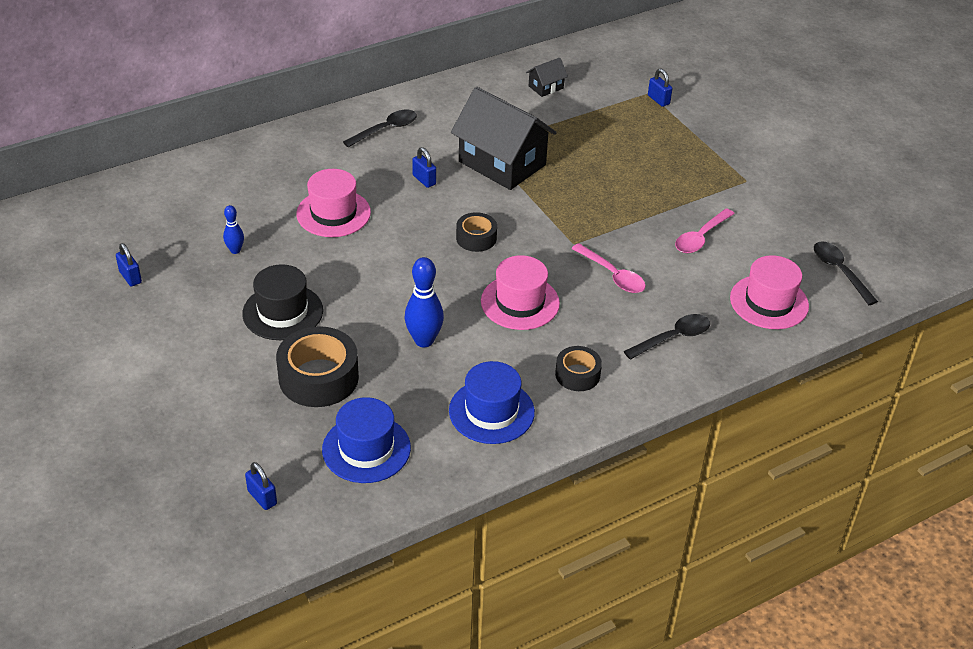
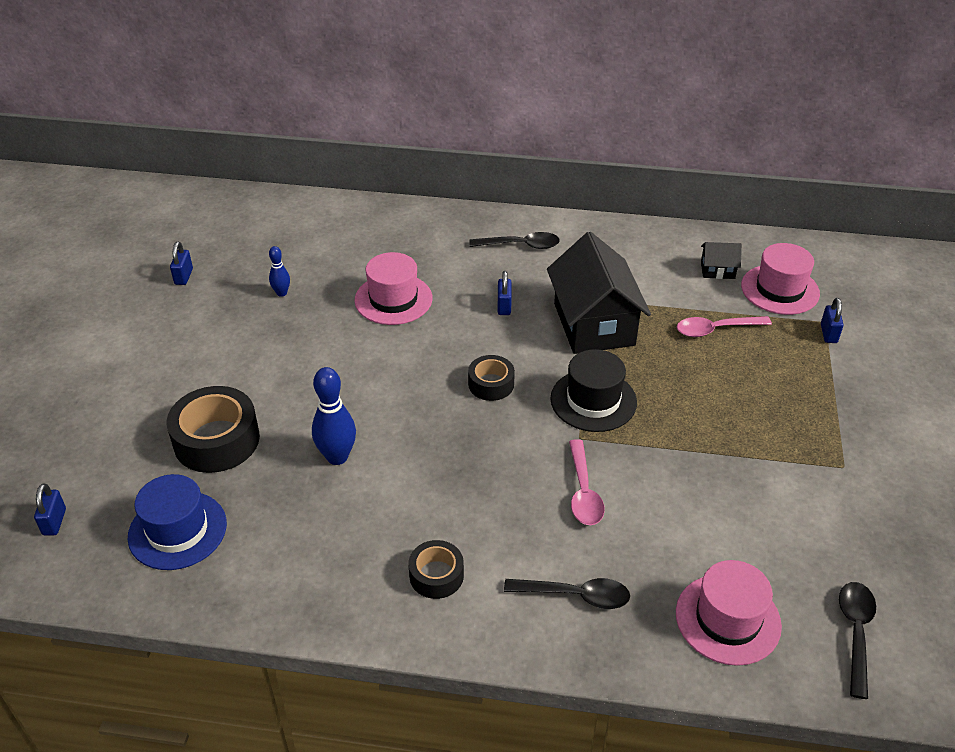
camera: 40 degrees right, 0 degrees up
black hat [242,264,323,340] -> black hat moved to [550,349,637,432]
blue hat [449,361,535,444] -> none
pink hat [481,255,560,330] -> pink hat moved to [741,243,820,315]
pink spoon [675,208,735,253] -> pink spoon moved to [677,316,772,337]

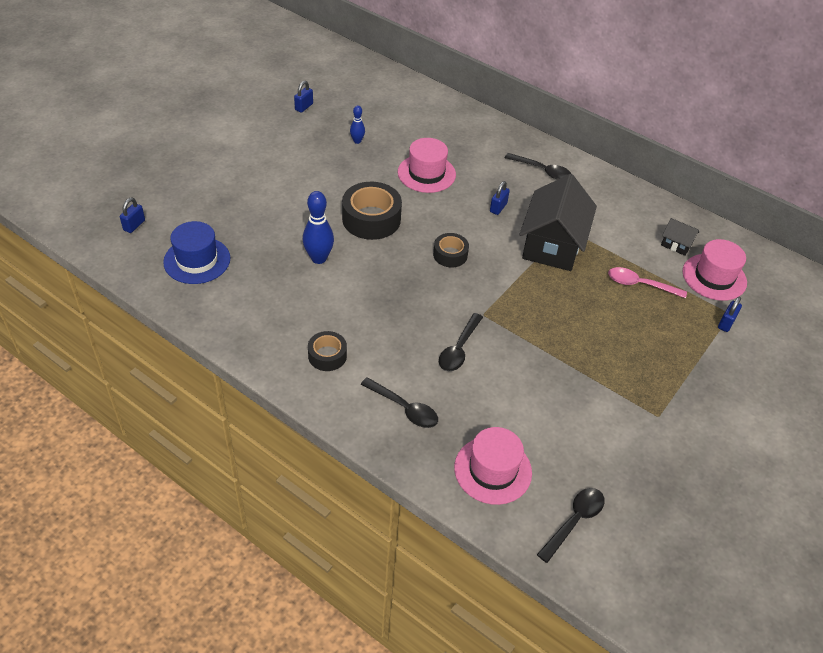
camera: 25 degrees right, 5 degrees up
black tape [167,386,260,473] -> black tape moved to [342,182,402,240]
black hat [550,349,637,432] -> none
pink spoon [569,439,605,525] -> black spoon [439,313,483,371]

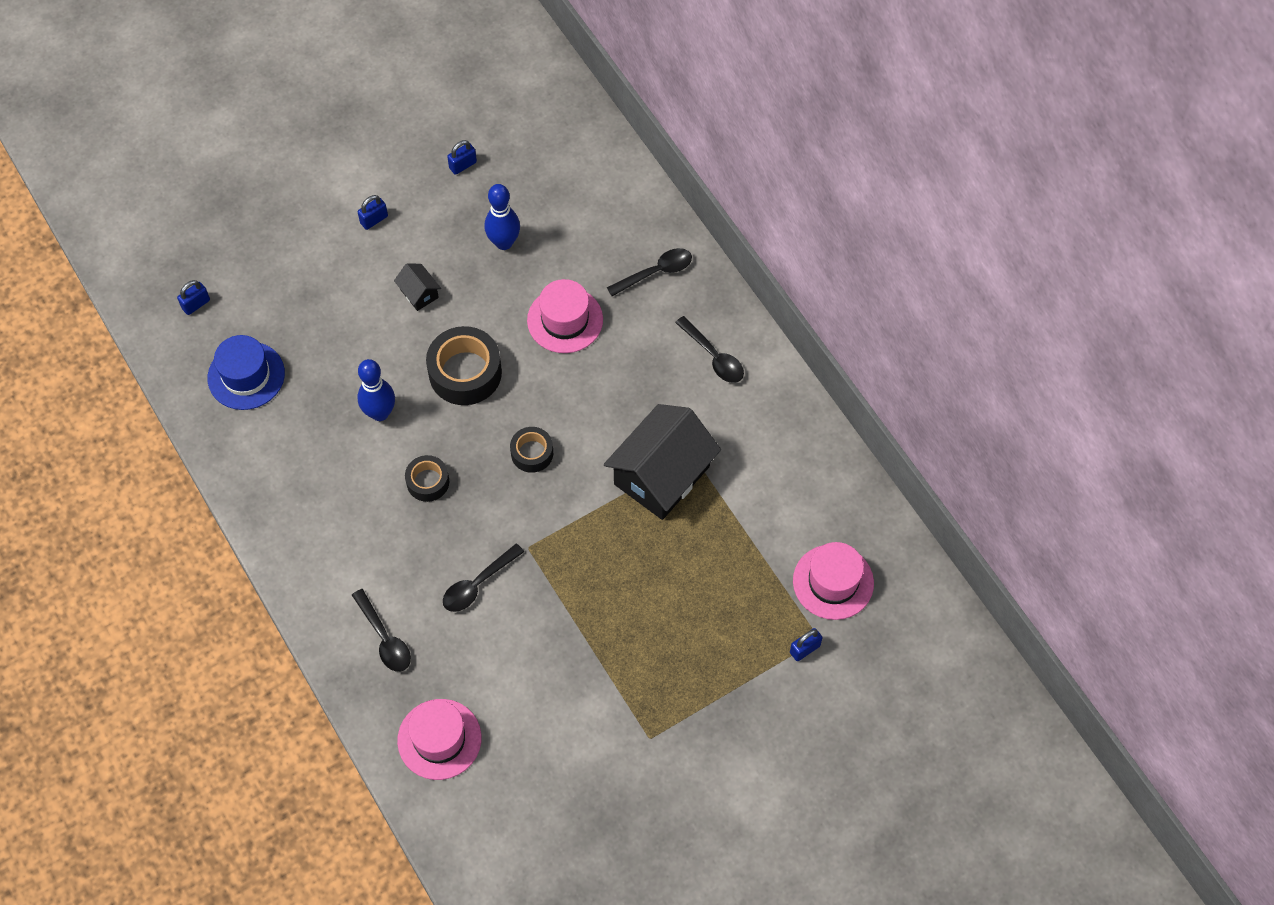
camera: 25 degrees right, 15 degrees up
black tape [308,331,347,371] -> black tape moved to [405,455,449,502]
blue bowling pin [350,105,365,144] -> blue bowling pin [484,184,520,250], size x1.78
blue padlock [490,181,510,215] -> blue padlock moved to [358,195,388,230]
black spoon [537,488,605,563] -> black spoon moved to [607,248,692,296]
pink spoon [608,267,687,298] -> none
black house [661,218,699,256] -> black house moved to [394,263,441,311]

